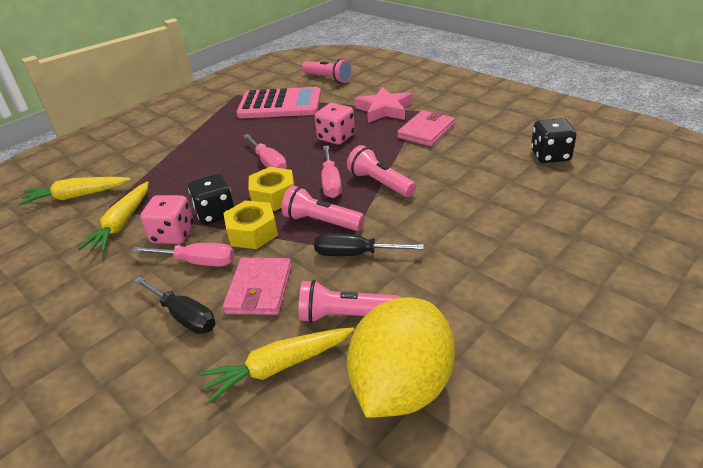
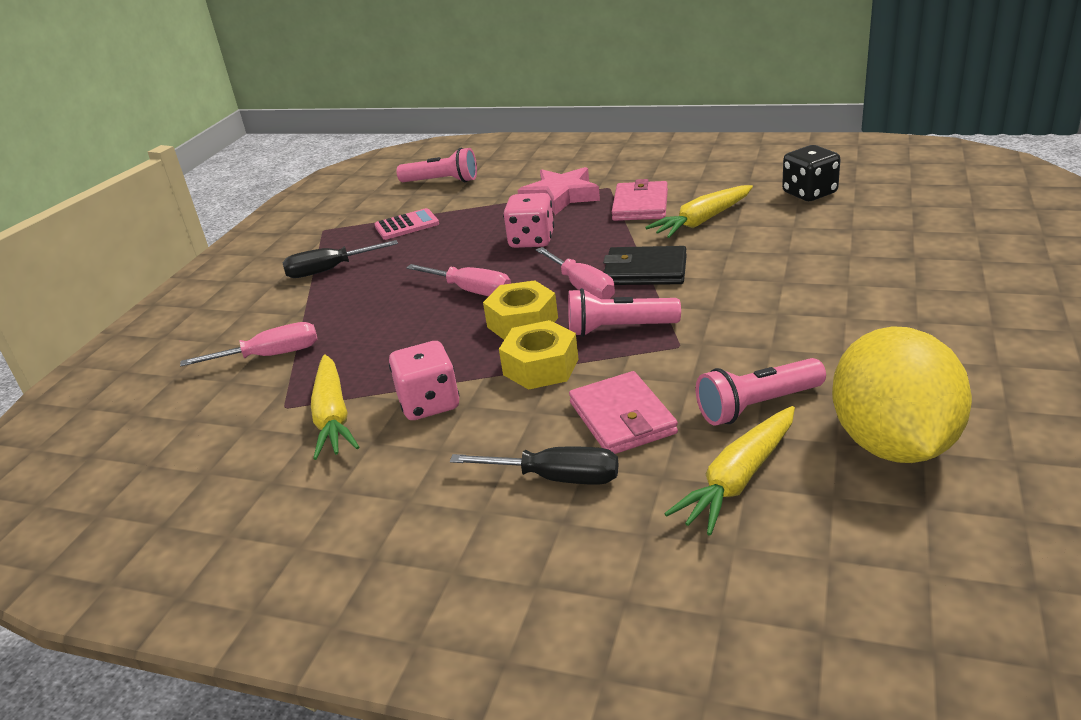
camera: 25 degrees left, 5 degrees down
yellow carrot [18,177,131,205] -> yellow carrot moved to [645,185,753,238]
pink screwdriver [132,243,235,266] -> pink screwdriver moved to [180,322,318,366]
black dice [188,173,234,225] -> none
pink calculator [236,87,321,118] -> pink calculator [375,208,439,240], size x0.50
black screwdriver [314,233,424,256] -> black screwdriver moved to [282,240,398,278]
pink flashlight [347,145,416,197] -> black wallet [603,246,687,285]

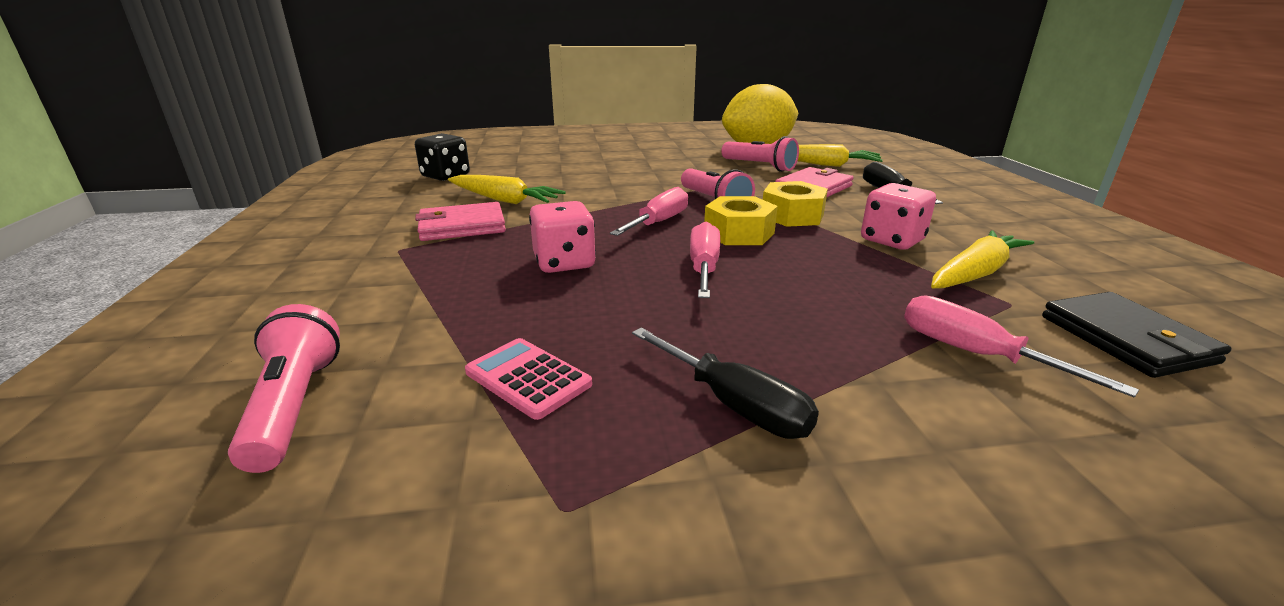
camera: 120 degrees left, 5 degrees down
pink star [517,167,600,215] -> none
black wallet [603,246,687,285] -> black wallet moved to [1042,292,1232,378]

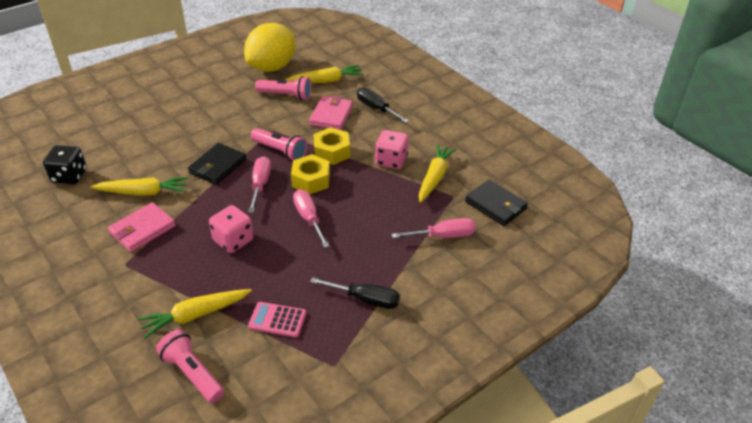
camera: 30 degrees left, 15 degrees up
pink screwdriver [904,295,1139,398] -> pink screwdriver turned 150 degrees clockwise [392,218,476,238]
none -> yellow carrot [138,289,252,338]
none -> black wallet [188,143,246,185]

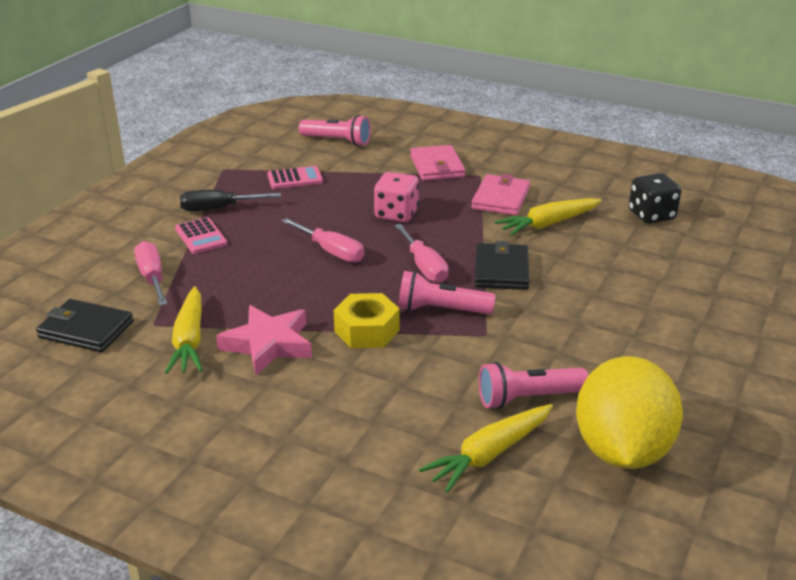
camera: 155 degrees right, 10 degrees down
yellow carrot [138,289,252,338] -> none
yellow nut [291,154,330,194] -> none
pink wallet [309,96,353,130] -> pink wallet moved to [410,145,465,181]
black screwdriver [357,87,409,123] -> none
pink dice [375,130,409,169] -> pink star [216,305,312,375]
pink screwdriver [392,218,476,238] -> pink screwdriver turned 105 degrees clockwise [134,241,167,306]
none -> pink calculator [175,217,227,254]

